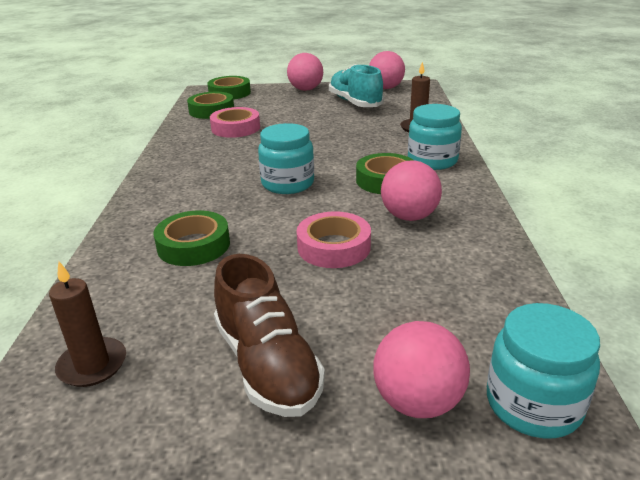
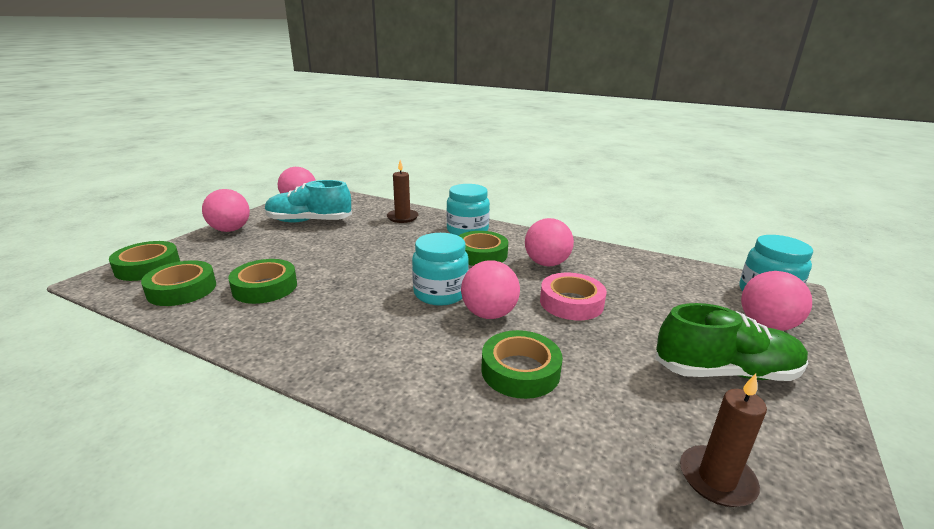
camera: 65 degrees left, 5 degrees down
pink tape [210,107,260,138] -> green tape [228,259,297,304]
brown shoe [214,254,325,417] -> green shoe [656,303,808,381]
none -> pink ball [461,260,520,319]

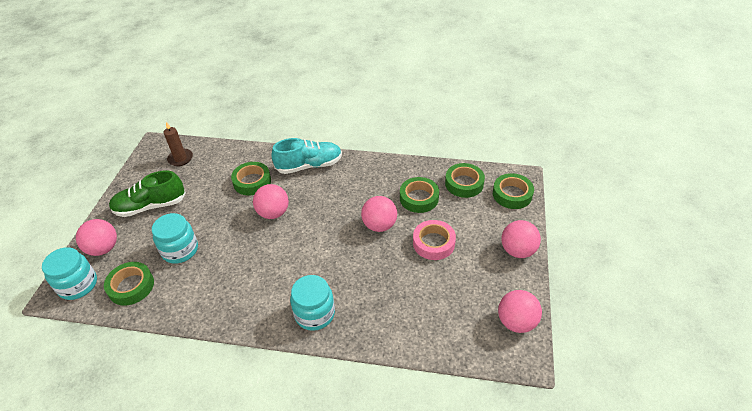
camera: 165 degrees right, 20 degrees up
turquoise shoe [265,180,352,222] -> turquoise shoe moved to [271,138,342,174]
brown candle [387,160,419,223] -> none
turquoise jar [412,233,469,306] -> turquoise jar moved to [152,213,198,264]
green tape [459,231,508,266] -> green tape moved to [104,262,154,306]
pink ball [525,218,574,267] -> pink ball moved to [361,196,397,232]
pink tape [540,273,607,320] -> pink tape moved to [413,220,456,260]

